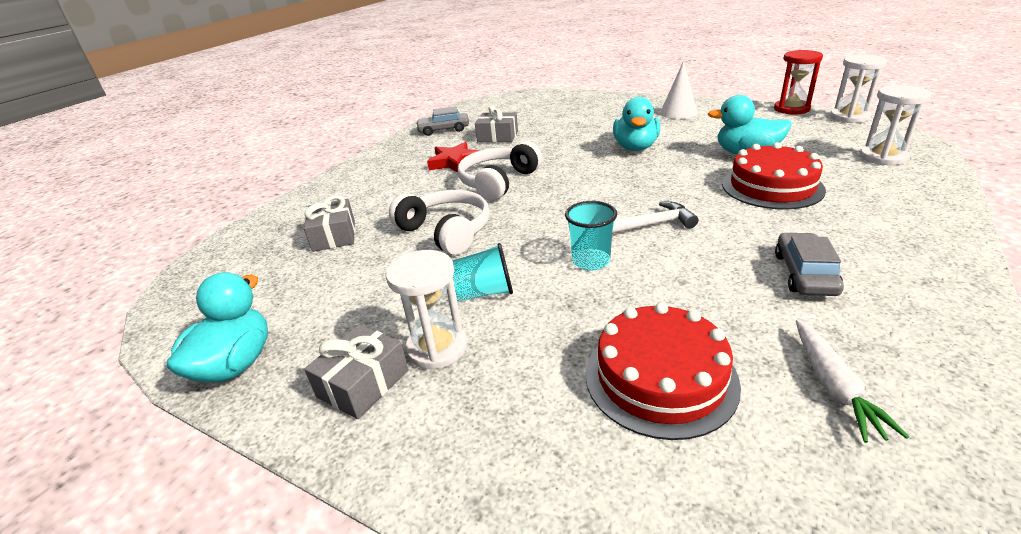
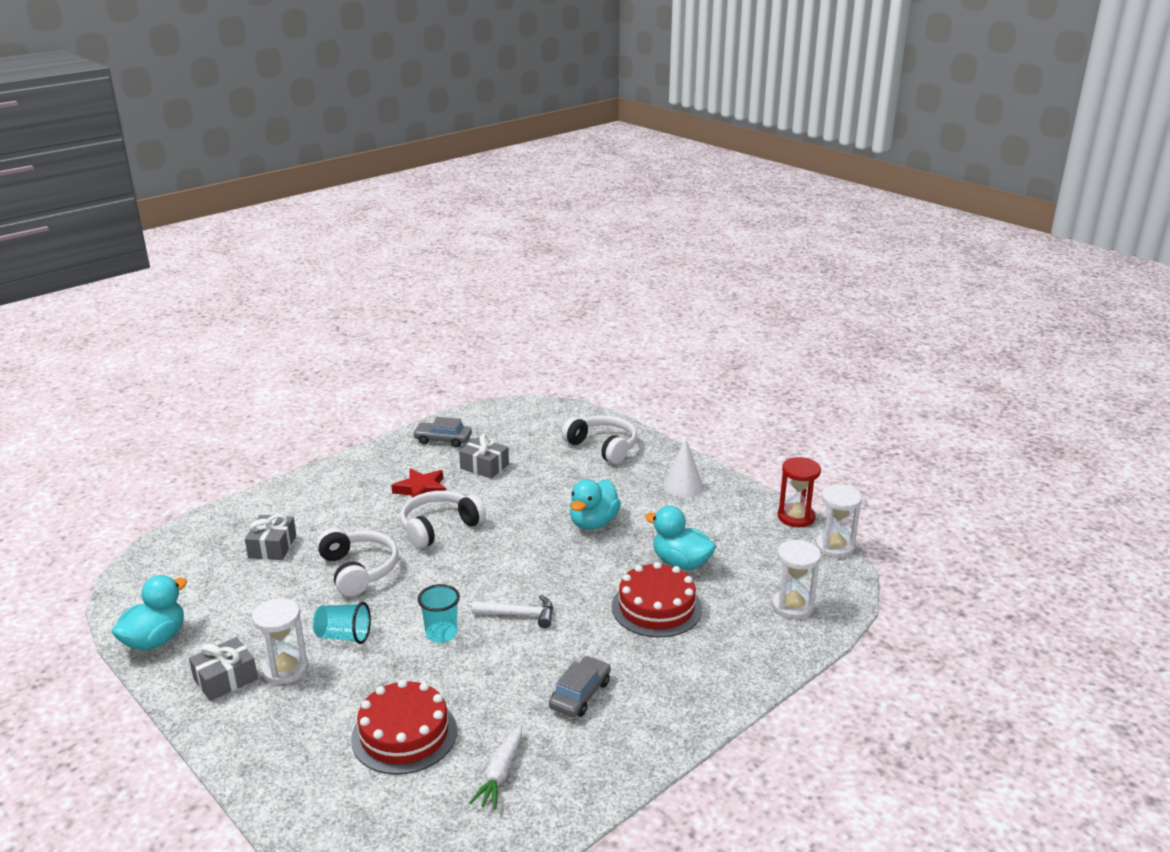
camera: 15 degrees right, 5 degrees down
none -> white headphones [562,416,637,464]

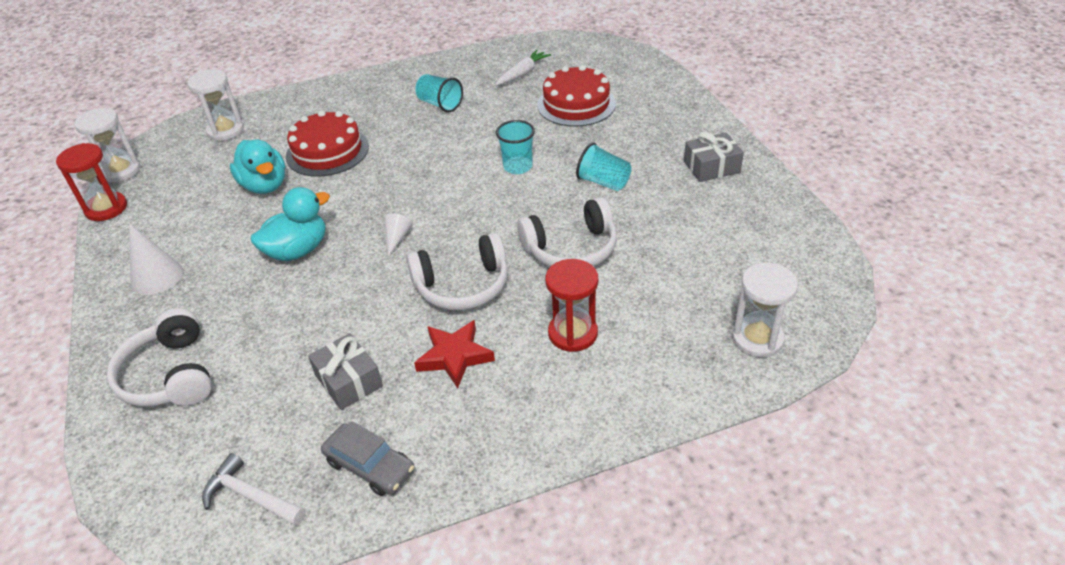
camera: 155 degrees left, 15 degrees up
turquoise duck [112,575,187,650] -> none
grey gift [245,514,296,560] -> none
white hourglass [252,598,308,684] -> white hourglass moved to [732,263,798,358]
white headphones [316,528,398,597] -> white headphones turned 105 degrees counterclockwise [517,197,617,267]
white hammer [472,595,553,628] -> white hammer moved to [202,453,306,526]
grey car [549,656,611,717] -> turquoise cup [415,74,463,112]
none -> white cone [384,213,413,257]
none -> red hourglass [545,259,598,352]

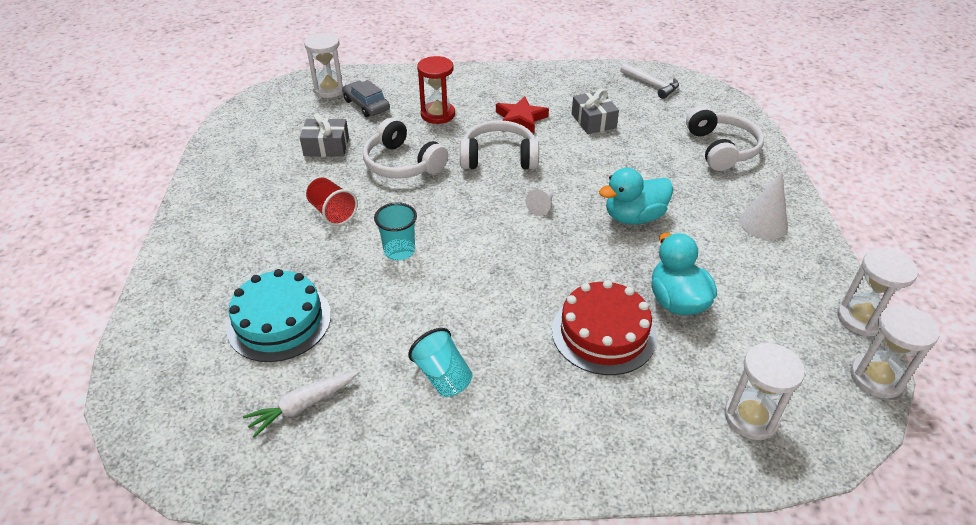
camera: 165 degrees left, 0 degrees up
red hourglass [56,143,127,221] -> white hourglass [837,248,918,336]
grey car [321,421,414,496] -> grey car moved to [342,80,390,117]
white headphones [517,197,617,267] -> white headphones turned 135 degrees counterclockwise [363,118,448,179]
red cake [537,65,616,127] -> turquoise cake [226,269,331,362]
turquoise cup [576,142,632,191] -> red cup [306,178,358,226]
grey gift [684,132,744,182] -> grey gift moved to [300,113,349,157]

